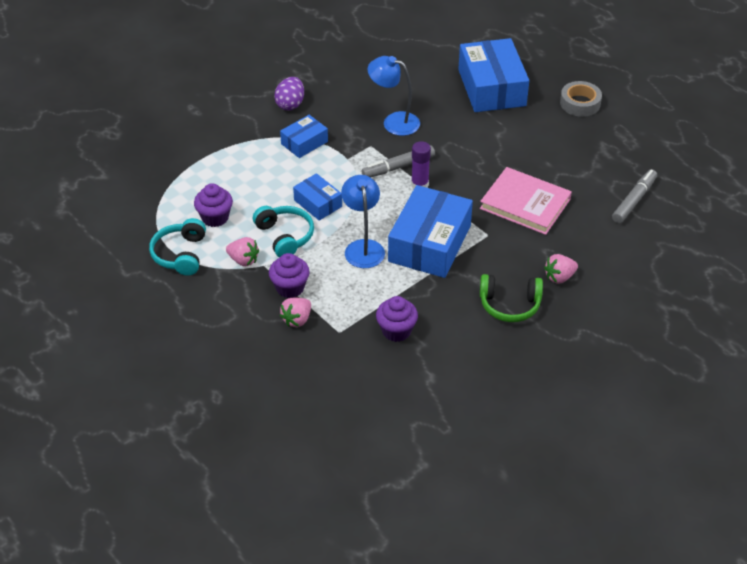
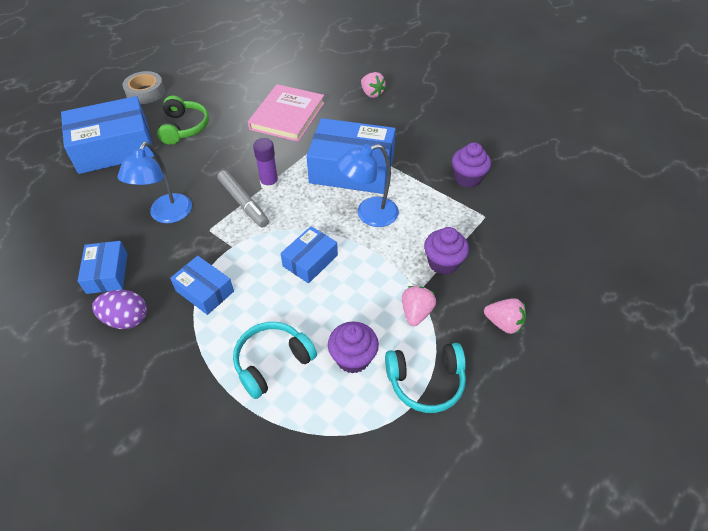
camera: 100 degrees left, 5 degrees up
turquoise headphones [253,206,314,257] -> turquoise headphones moved to [233,322,317,399]
pink strawberry [280,298,311,327] -> pink strawberry moved to [484,298,526,334]
green headphones [480,274,543,322] -> green headphones moved to [157,96,209,145]
grey marker [612,169,657,223] -> none
none -> blue box [78,241,127,294]

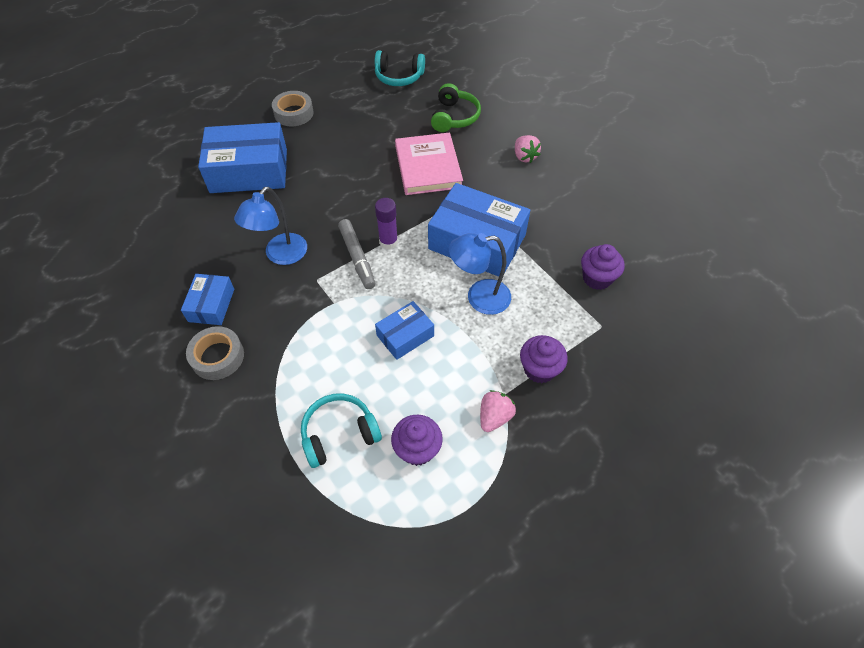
camera: 15 degrees right, 5 degrees up
purple egg [92,290,147,329] -> grey tape [186,326,244,380]
green headphones [157,96,209,145] -> green headphones moved to [431,83,481,132]
blue box [170,256,234,315] -> none
pink book [248,84,325,142] -> pink book turned 45 degrees counterclockwise [395,133,463,195]
turquoise headphones [385,343,466,413] -> turquoise headphones moved to [375,50,425,86]
pink strawberry [484,298,526,334] -> none

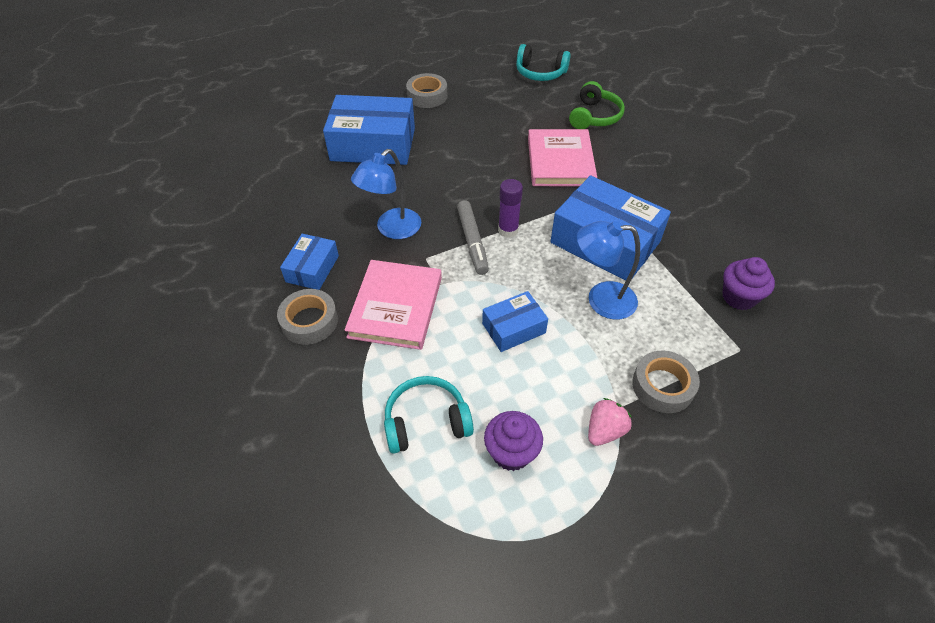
camera: 10 degrees right, 5 degrees down
pink strawberry [515,135,541,163] -> none
purple cupcake [520,335,568,383] -> grey tape [632,351,700,413]
none -> pink book [344,260,442,350]

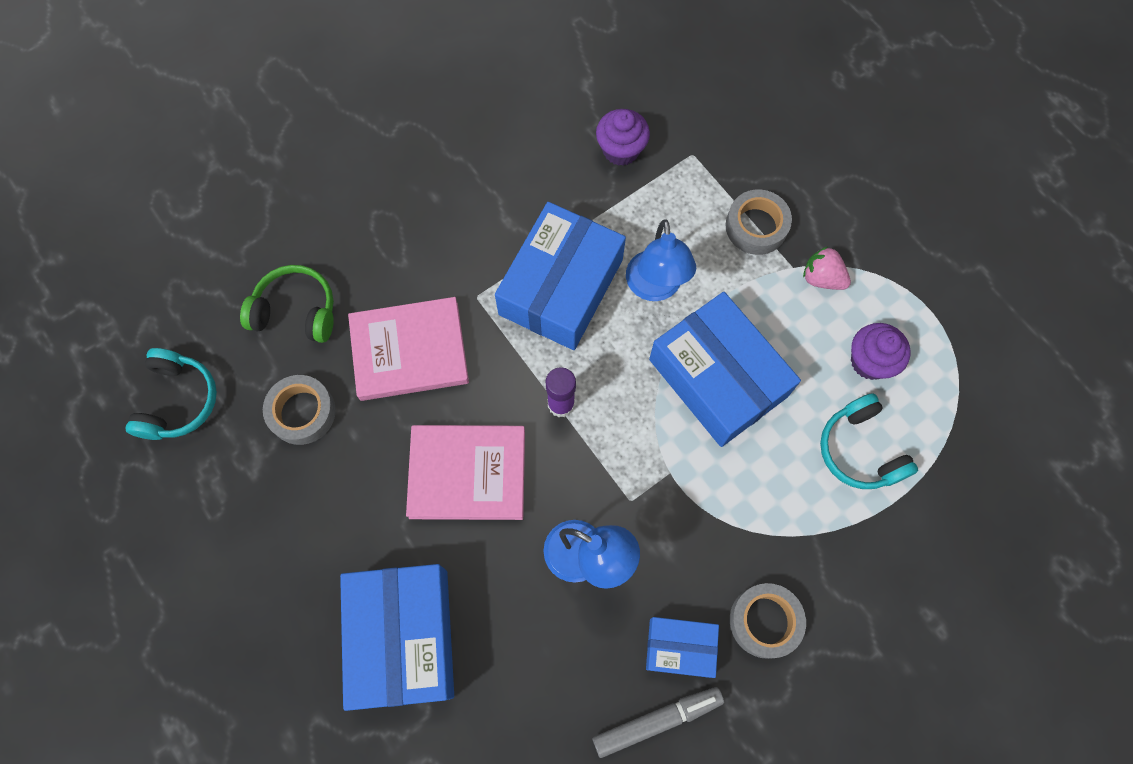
camera: 100 degrees left, 20 degrees up
pink book [344,260,442,350] -> pink book moved to [406,425,525,520]
grey tape [406,73,447,108] -> grey tape moved to [263,375,336,445]
grey marker [457,200,489,275] -> grey marker moved to [593,687,724,758]
blue box [482,291,548,352] -> blue box [649,292,801,447], size x1.92

